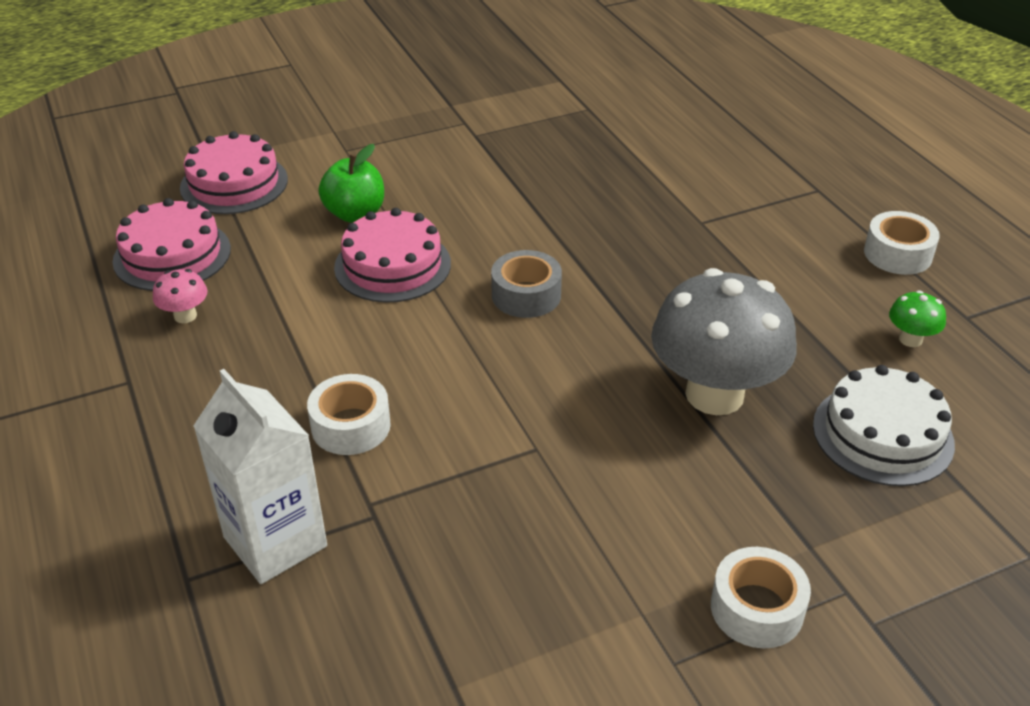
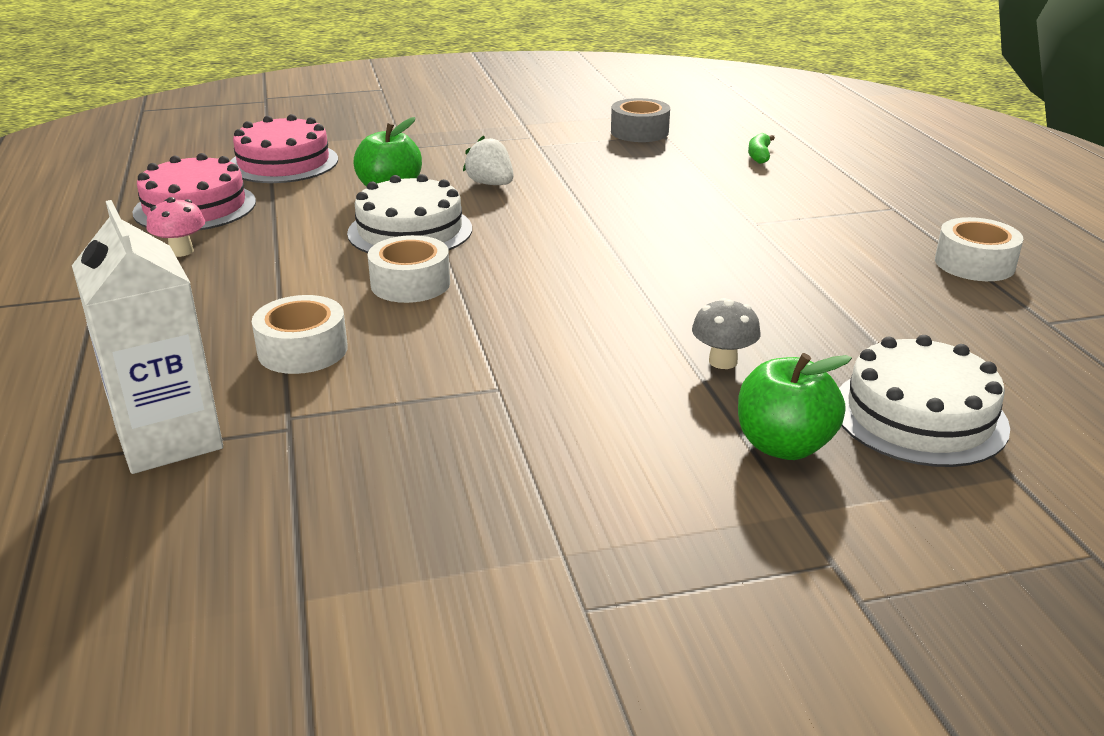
camera: 10 degrees right, 10 degrees down
pink cake [334,208,451,303] -> white cake [347,174,472,253]
grey tape [491,250,562,318] -> grey tape moved to [611,98,670,142]
grey mushroom [651,268,797,415] -> grey mushroom [692,298,761,369], size x0.41
white tape [711,547,811,648] -> white tape moved to [367,235,450,303]
green mushroom [889,290,946,347] -> none
none -> white strawberry [463,135,513,185]
none -> green apple [738,353,852,460]
none -> green banana [748,133,775,164]

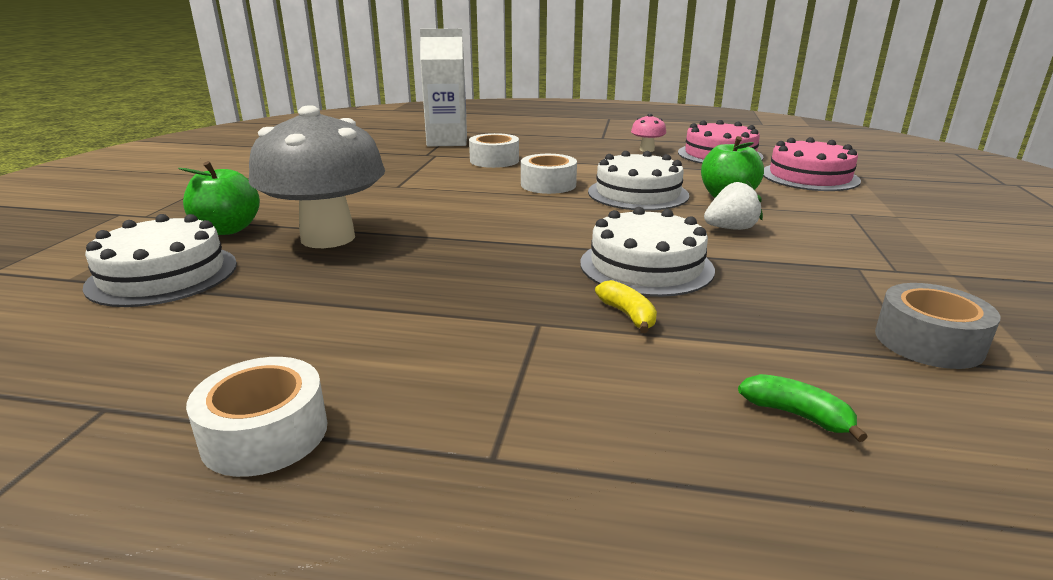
camera: 115 degrees right, 5 degrees down
grey mushroom [692,298,761,369] -> grey mushroom [249,105,385,248], size x2.42
none -> white cake [580,207,715,297]
none -> yellow banana [595,280,657,333]

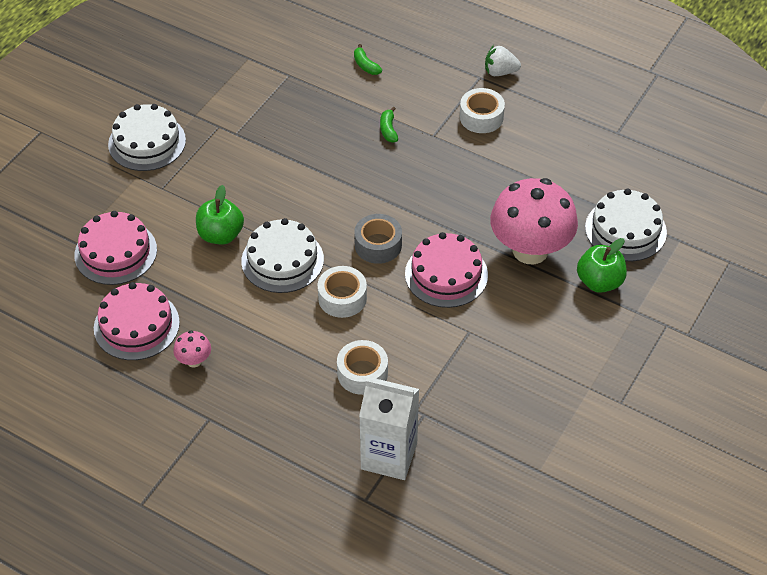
camera: 160 degrees left, 25 degrees up
white tape [186,357,328,477] -> white tape moved to [460,88,505,133]
grey mushroom [249,105,385,248] -> pink mushroom [490,178,578,264]
white cake [580,207,715,297] -> white cake moved to [108,104,186,171]
yellow banana [595,280,657,333] -> green banana [380,107,398,143]
white strawberry [704,180,763,230] -> white strawberry moved to [485,45,521,76]
grey tape [875,283,1001,369] -> grey tape moved to [354,214,402,264]
none -> pink cake [405,232,488,308]

